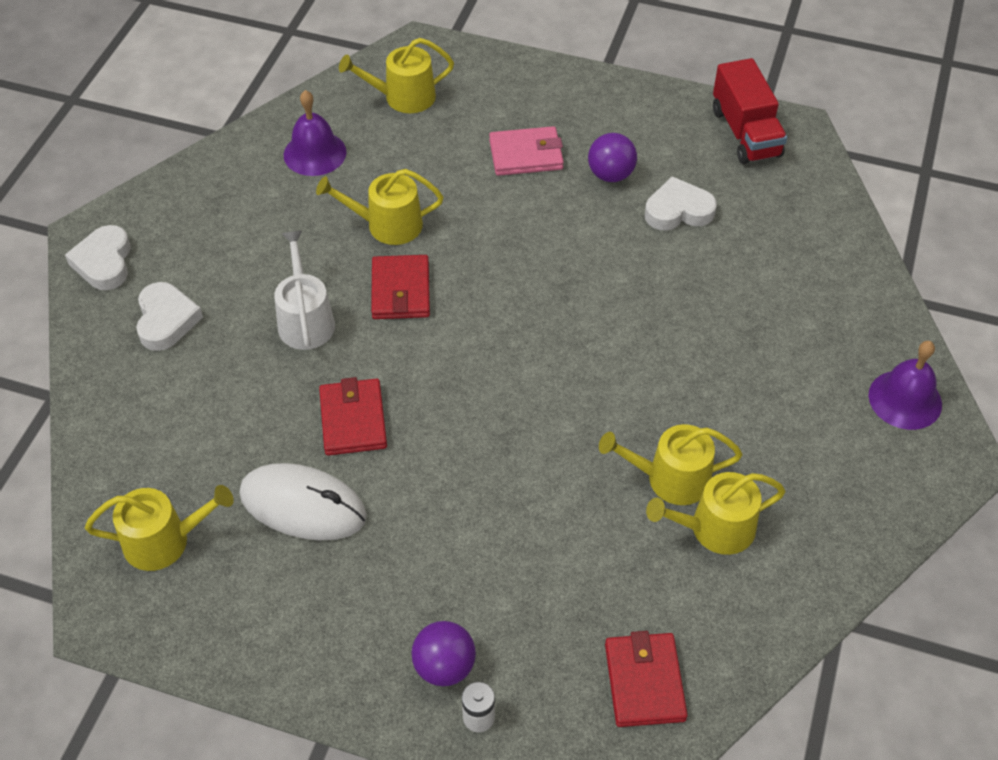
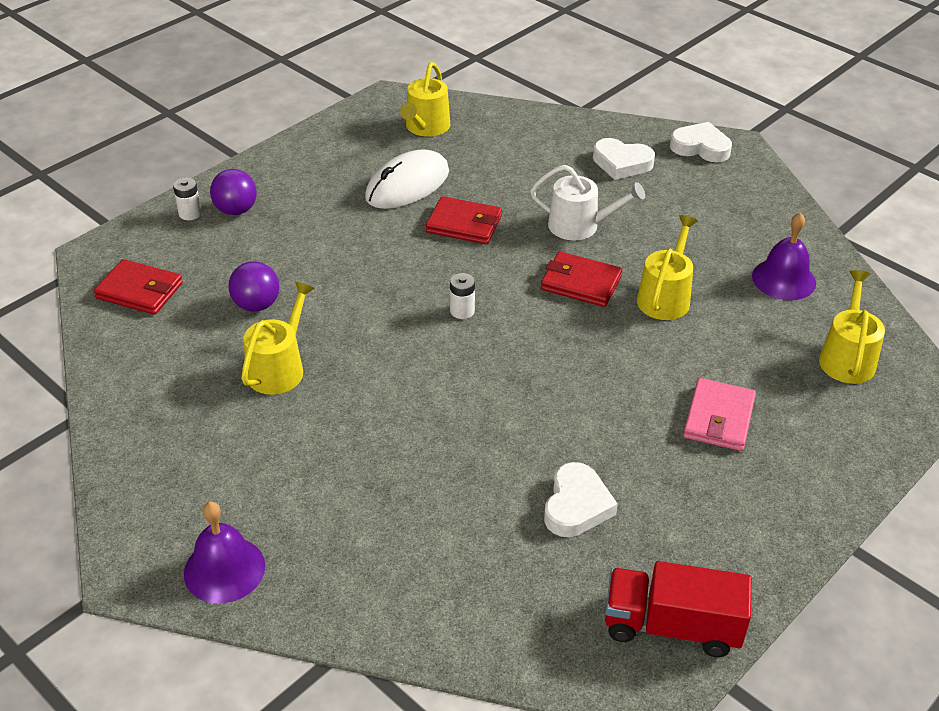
camera: 115 degrees right, 10 degrees down
purple ball [588,133,637,182] -> purple ball moved to [228,261,279,312]
yellow watering can [646,472,786,555] -> none
none -> white battery [450,273,475,319]

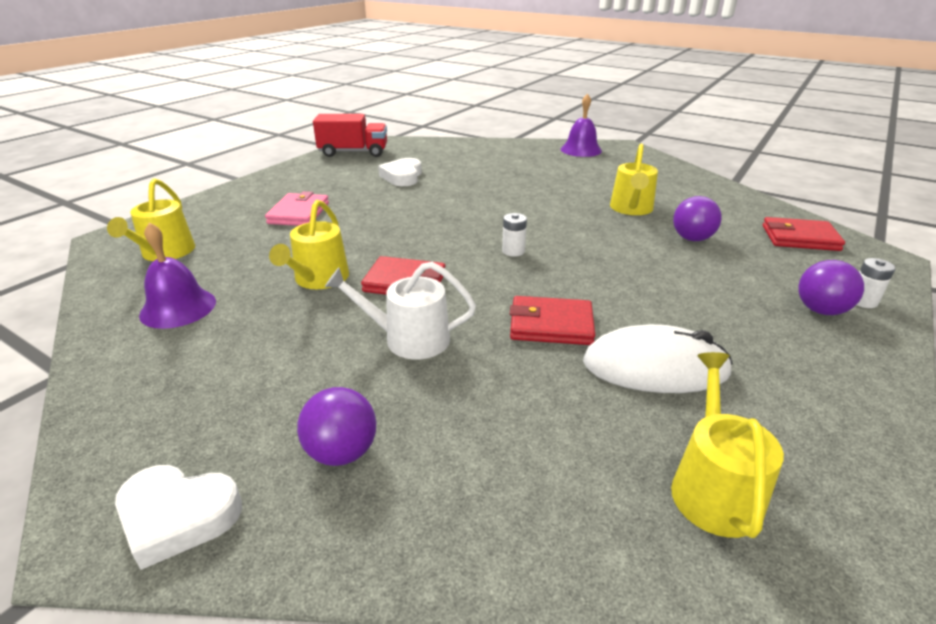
camera: 170 degrees right, 10 degrees down
white mouse [365,149,449,209] -> white mouse turned 60 degrees clockwise [583,324,733,393]
white heart [593,138,655,180] -> purple ball [297,387,376,466]

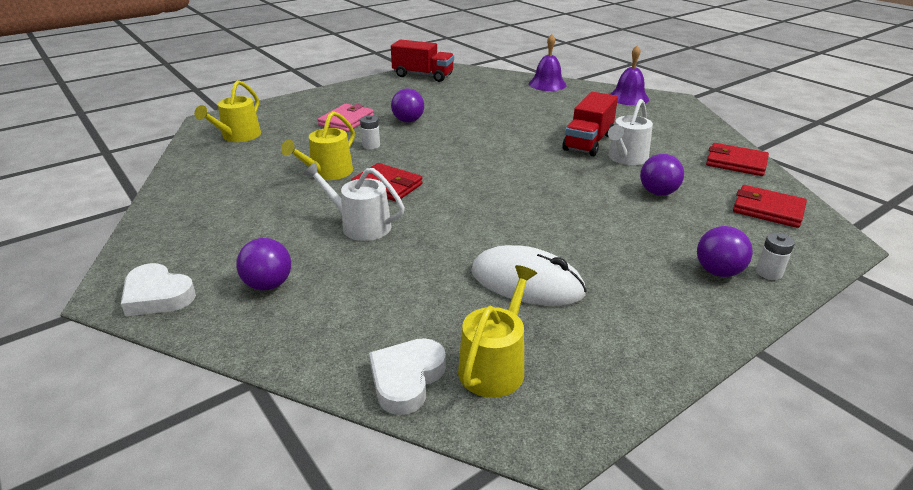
camera: 20 degrees right, 0 degrees up
purple bell [139,222,216,329] -> purple bell moved to [529,34,567,91]
white heart [378,158,422,186] -> white heart moved to [369,338,446,415]
white battery [502,213,527,257] -> white battery moved to [360,115,380,149]
red wallet [510,296,595,345] -> red wallet moved to [706,143,769,176]
yellow watering can [610,144,658,215] -> white watering can [608,99,653,165]
none -> purple ball [391,88,424,123]
none -> red truck [563,92,618,156]

